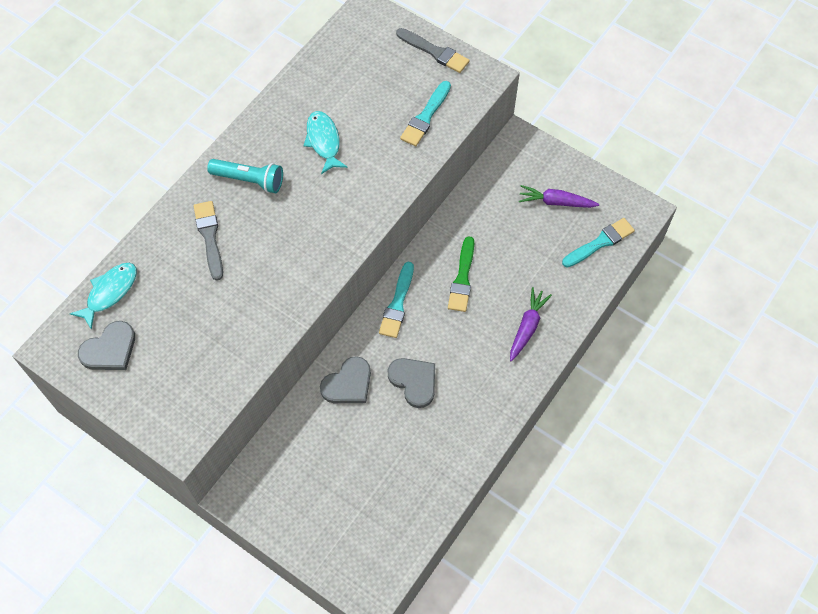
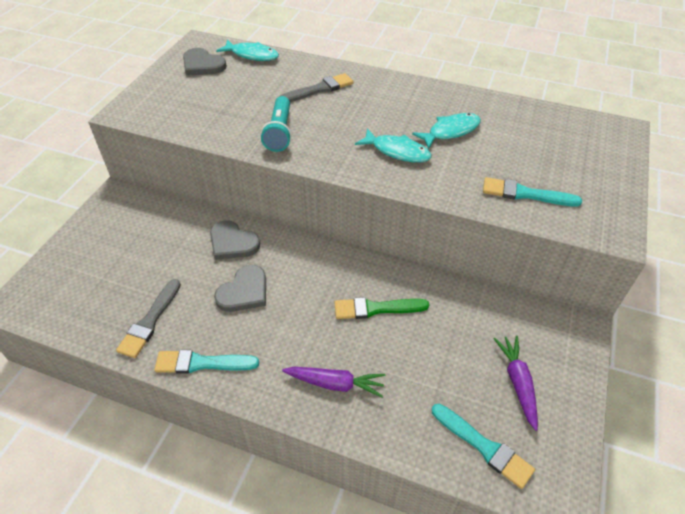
camera: 75 degrees right, 15 degrees down
turquoise flashlight [207,159,283,193] -> turquoise flashlight moved to [261,96,292,152]
turquoise brush [379,262,414,338] -> turquoise brush moved to [154,350,259,374]
grey brush [396,28,470,73] -> grey brush moved to [116,279,181,358]
none -> turquoise fish [355,128,432,163]

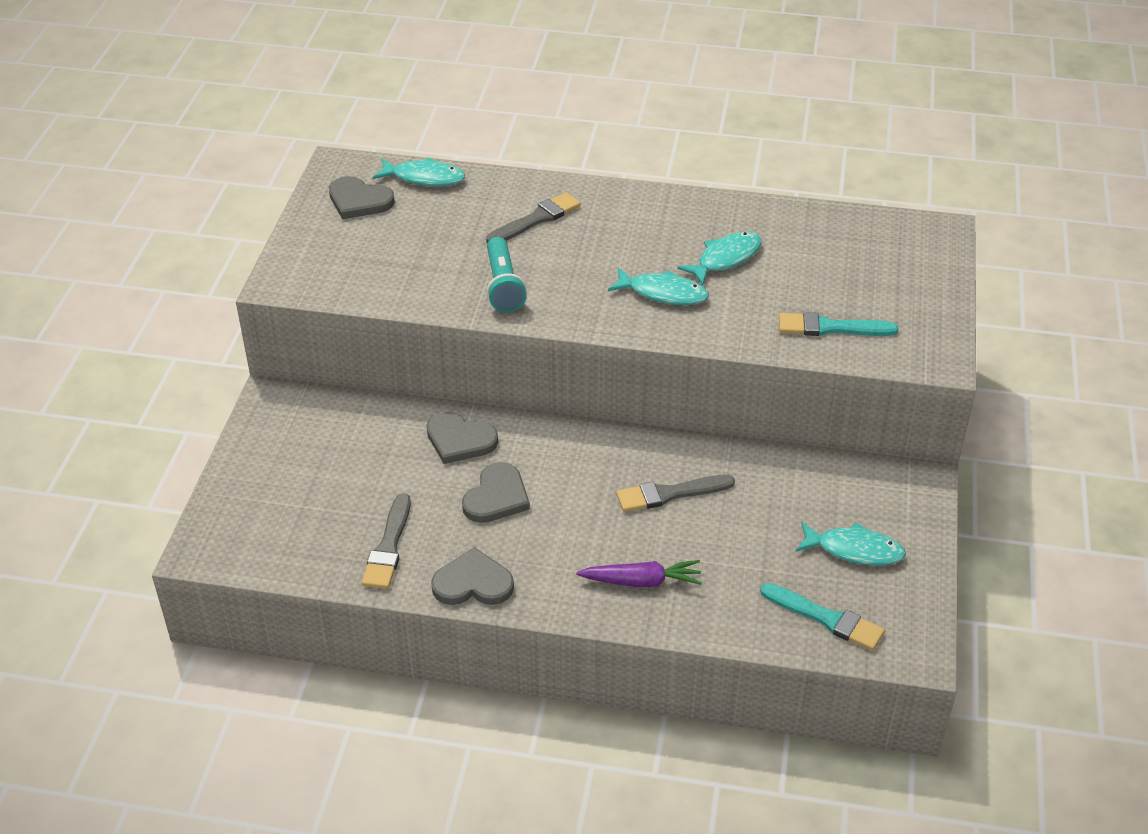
camera: 10 degrees left, 5 degrees down
turquoise brush [154,350,259,374] -> grey heart [431,547,514,605]
green brush [334,297,429,319] -> grey brush [616,475,735,512]
purple carrot [494,336,538,431] -> turquoise fish [796,521,906,566]

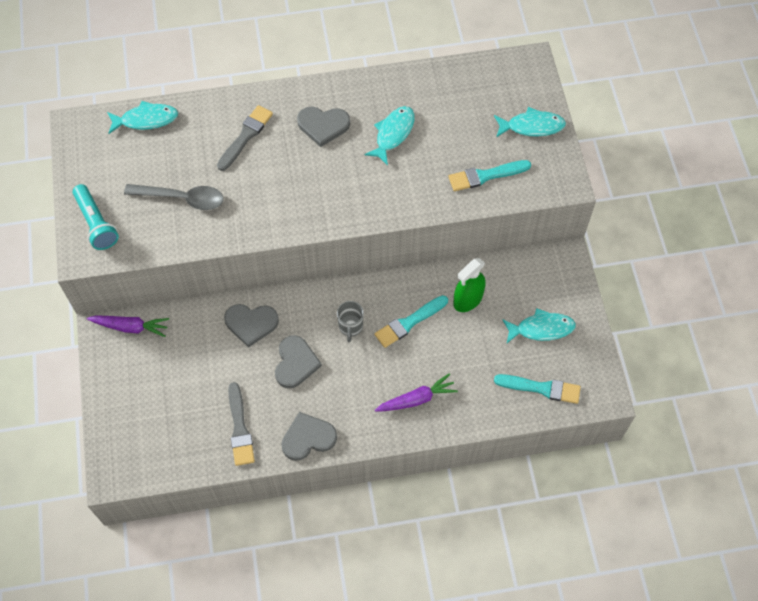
camera: 20 degrees left, 20 degrees up
grey heart [329,176,395,219] -> grey heart moved to [297,107,350,147]
turquoise flashlight [487,237,527,312] -> turquoise flashlight moved to [72,184,119,250]
turquoise fish [608,268,709,305] -> turquoise fish moved to [494,107,566,137]
grey brush [616,475,735,512] -> turquoise brush [374,295,448,348]
none -> purple carrot [87,315,169,337]
none -> grey spoon [124,184,223,210]
none -> grey mug [337,301,364,342]
none -> green spray bottle [453,258,486,312]

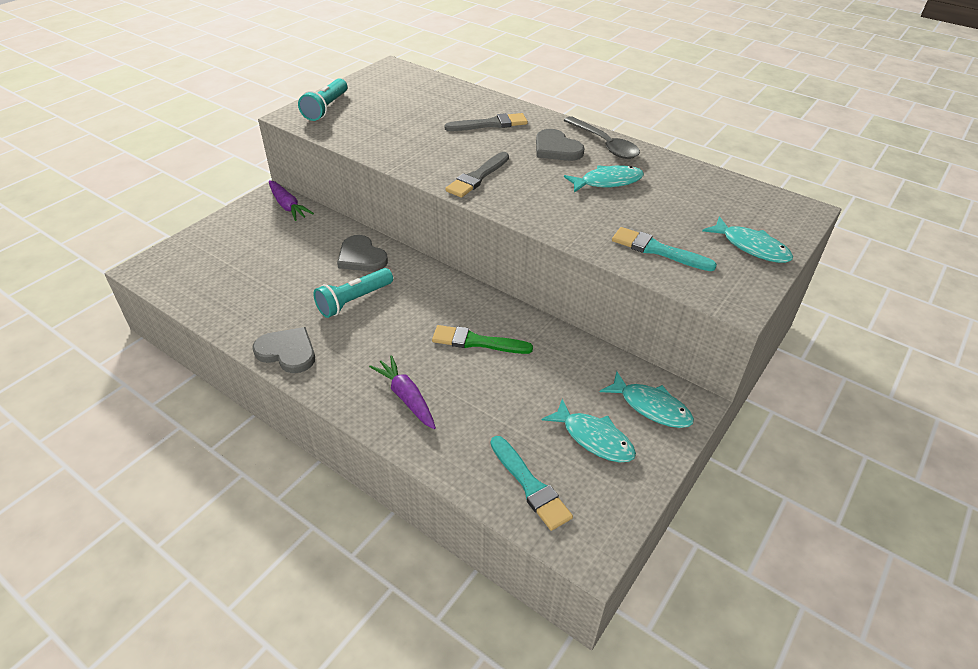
camera: 45 degrees right, 20 degrees down
turquoise fish [107,101,178,134] -> turquoise fish moved to [600,371,694,428]
grey spoon [124,184,223,210] -> grey spoon moved to [564,116,640,159]
grey brush [228,382,255,466] -> grey brush moved to [445,152,509,198]
grey heart [275,335,322,388] -> turquoise flashlight [313,268,393,318]
grey mug [337,301,364,342] -> none
turquoise brush [374,295,448,348] -> green brush [432,325,533,354]
purple carrot [375,373,458,412] -> purple carrot turned 150 degrees counterclockwise [369,355,436,429]
green spray bottle [453,258,486,312] -> none

